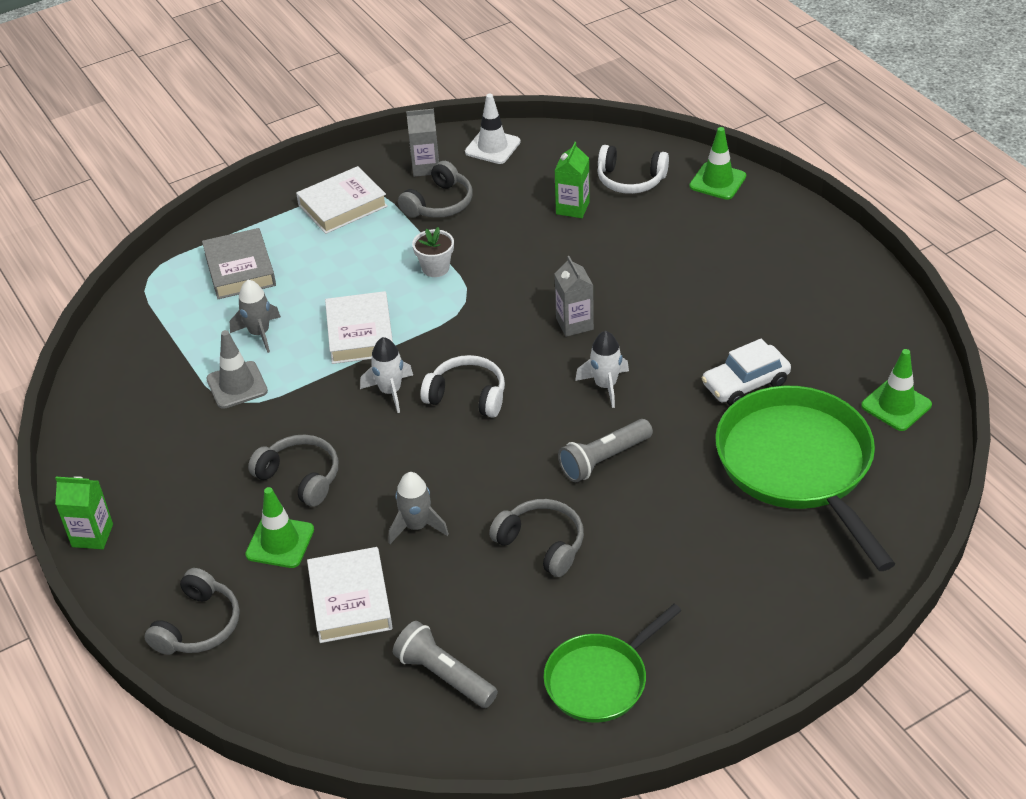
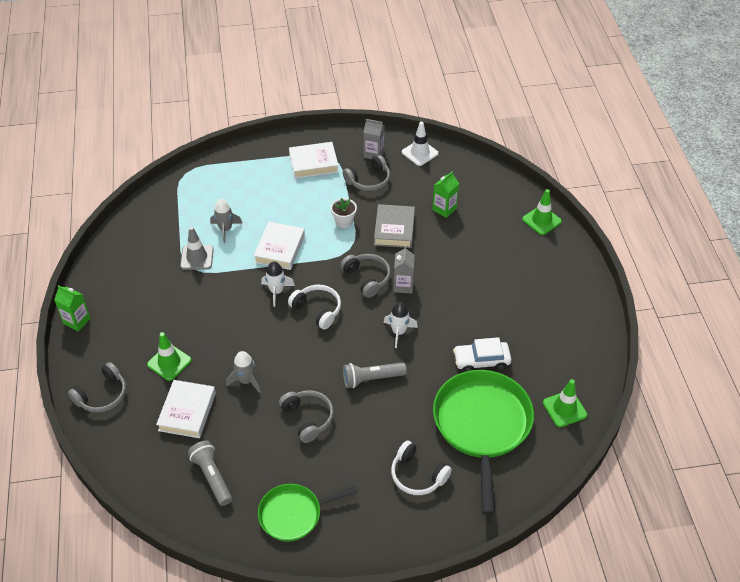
camera: 20 degrees right, 5 degrees up
grey book [202,228,276,299] -> grey book moved to [374,204,415,248]
grey headphones [248,434,338,507] -> grey headphones moved to [341,254,391,298]
white headphones [597,145,669,194] -> white headphones moved to [391,441,452,495]

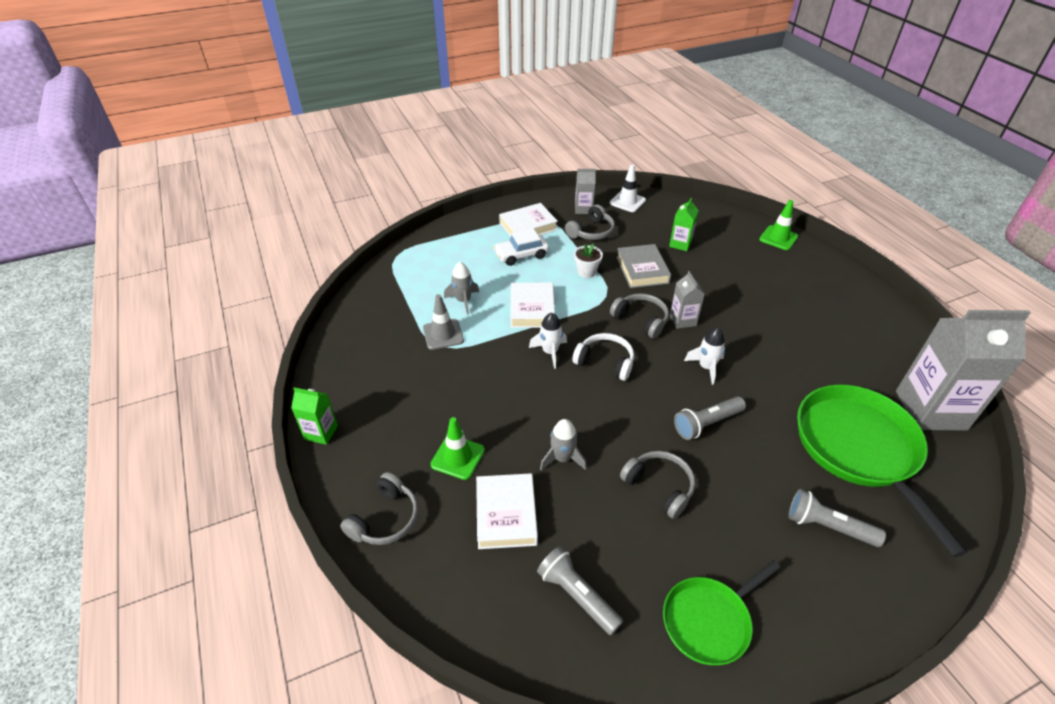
camera: 15 degrees left, 5 degrees down
white headphones [391,441,452,495] -> grey flashlight [788,489,886,547]
white car [453,337,511,372] -> white car moved to [493,228,549,266]
green traffic cone [543,379,587,427] -> grey carton [896,310,1031,430]

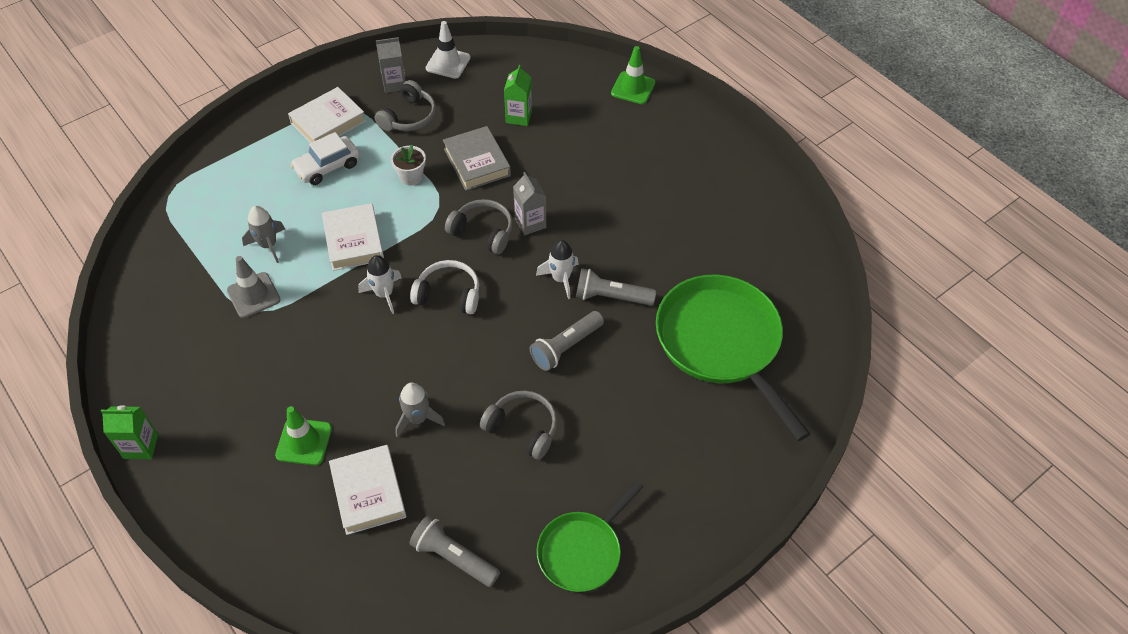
camera: 15 degrees left, 10 degrees up
grey headphones [340,472,418,545] -> none
grey flashlight [788,489,886,547] -> grey flashlight moved to [576,268,656,306]
grey carton [896,310,1031,430] -> none

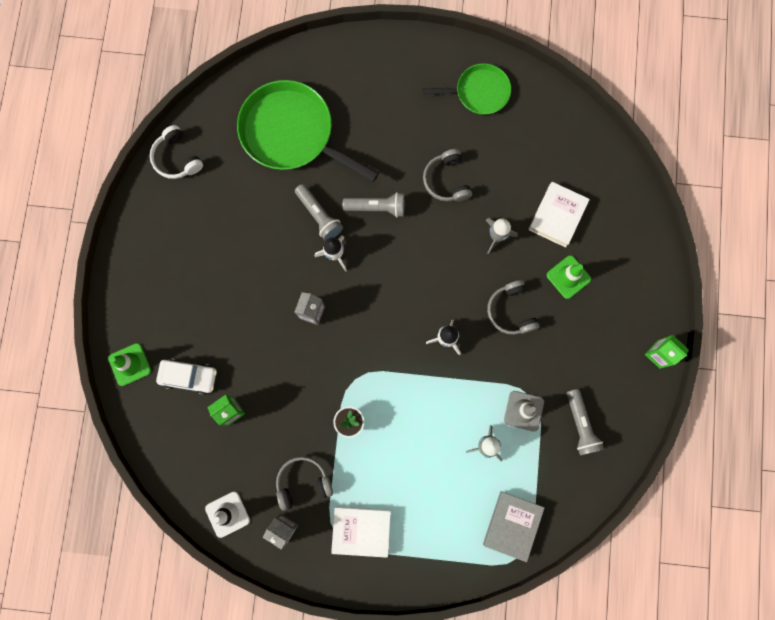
camera: 135 degrees left, 25 degrees up
white car [290,132,360,185] -> white car moved to [156,358,217,395]
white book [322,203,384,271] -> none
grey flashlight [409,515,500,587] -> grey flashlight moved to [567,389,604,456]
white headphones [410,260,479,314] -> white headphones moved to [150,125,203,179]
grey book [443,126,511,191] -> grey book moved to [483,491,544,562]
grey headphones [445,199,513,254] -> grey headphones moved to [487,280,539,335]
green pan [656,274,810,441] -> green pan turned 105 degrees clockwise [237,80,379,182]

